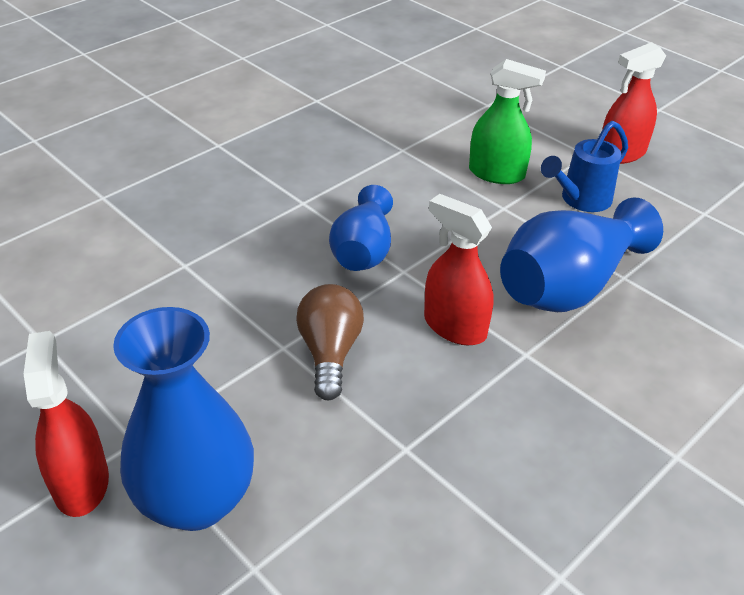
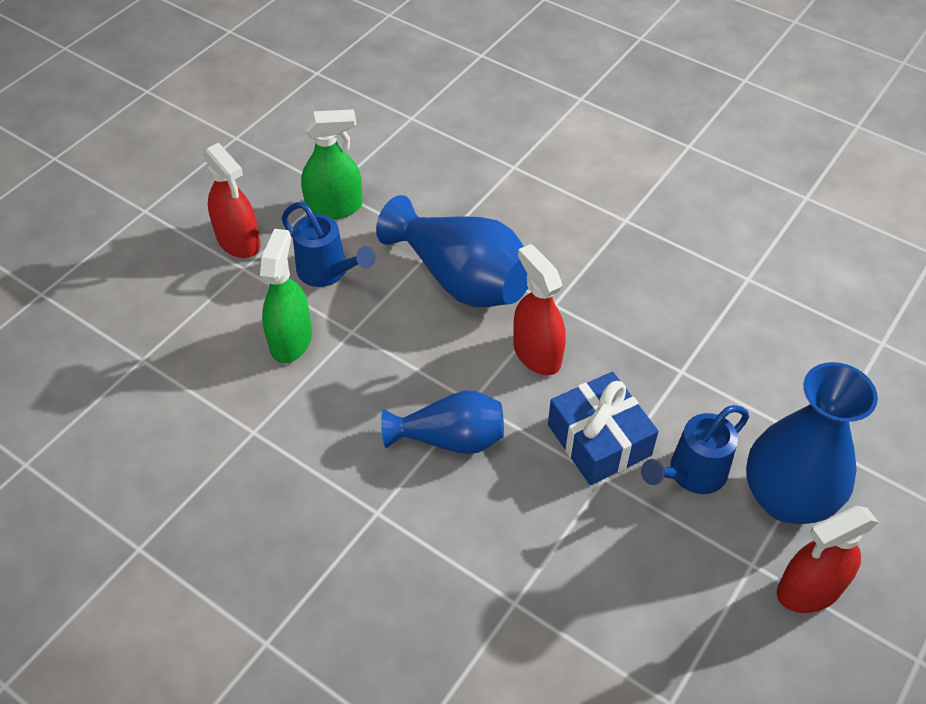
camera: 100 degrees left, 10 degrees up
brown light bulb [296,284,364,400] -> blue gift [548,372,659,485]
red spray bottle [424,194,494,345] -> red spray bottle turned 120 degrees clockwise [513,244,566,375]
none -> green spray bottle [301,109,363,219]
none -> blue watering can [641,405,749,494]

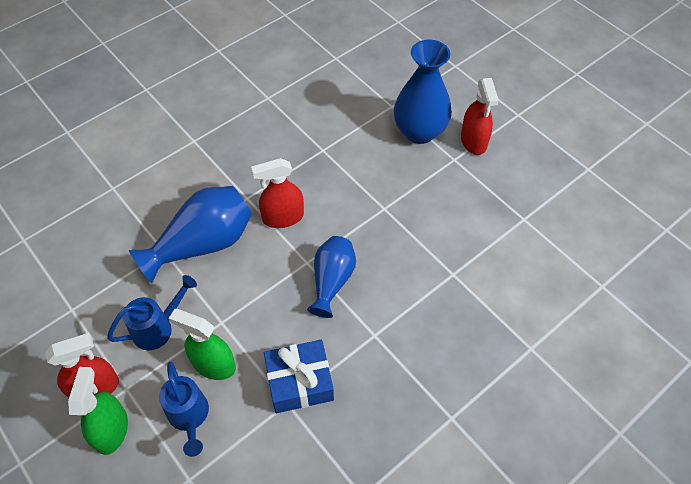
camera: 75 degrees left, 5 degrees up
green spray bottle [301,109,363,219] -> green spray bottle moved to [68,367,128,455]
blue gift [548,372,659,485] -> blue gift moved to [264,340,334,413]
blue watering can [641,405,749,494] -> blue watering can moved to [159,362,209,457]

